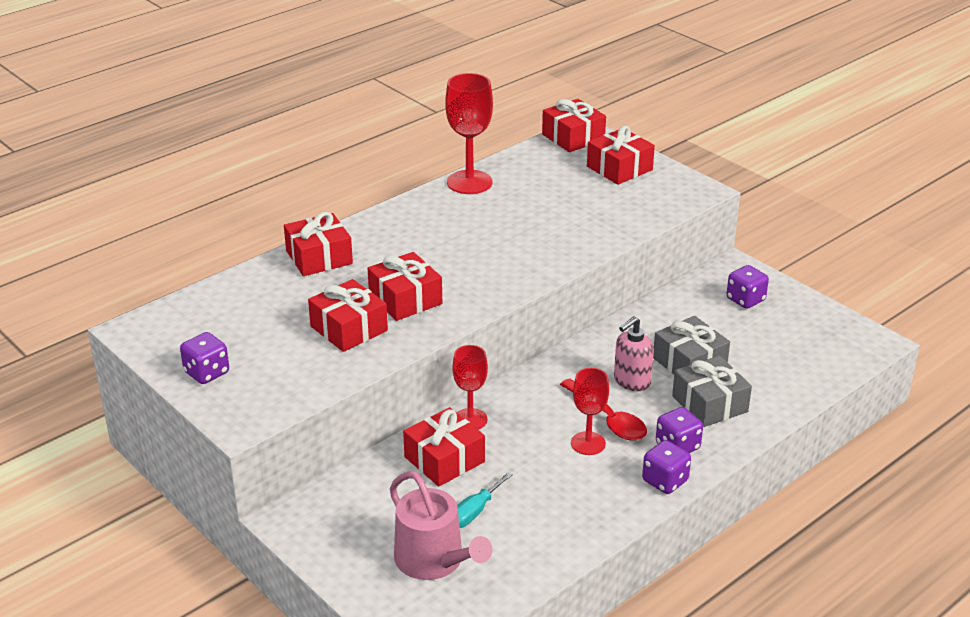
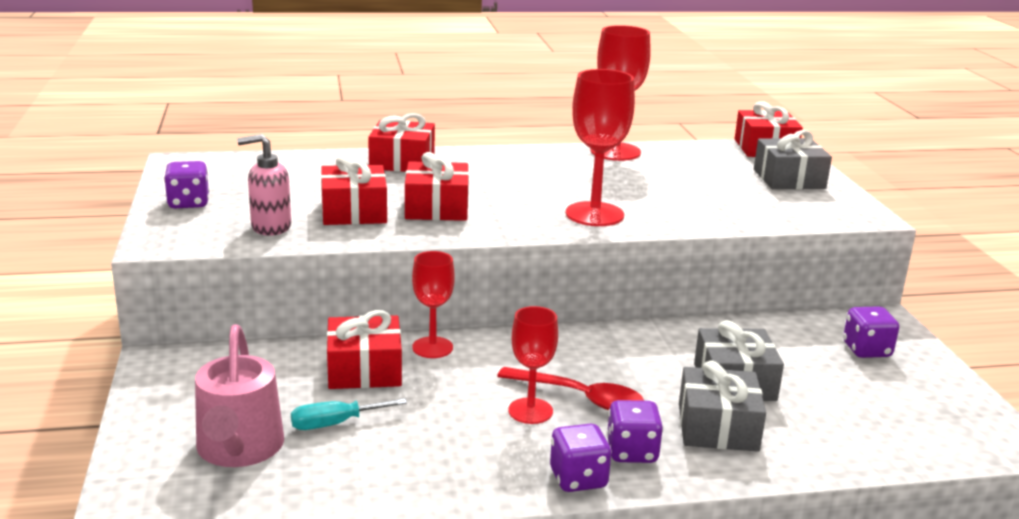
camera: 30 degrees right, 10 degrees down
red spoon [560,379,647,441] -> red spoon turned 60 degrees counterclockwise [497,367,644,410]
red gift [587,126,655,185] -> grey gift [754,130,832,189]
pink soap dispenser [614,316,654,391] -> pink soap dispenser moved to [237,134,291,236]
none -> red goblet [566,69,635,226]

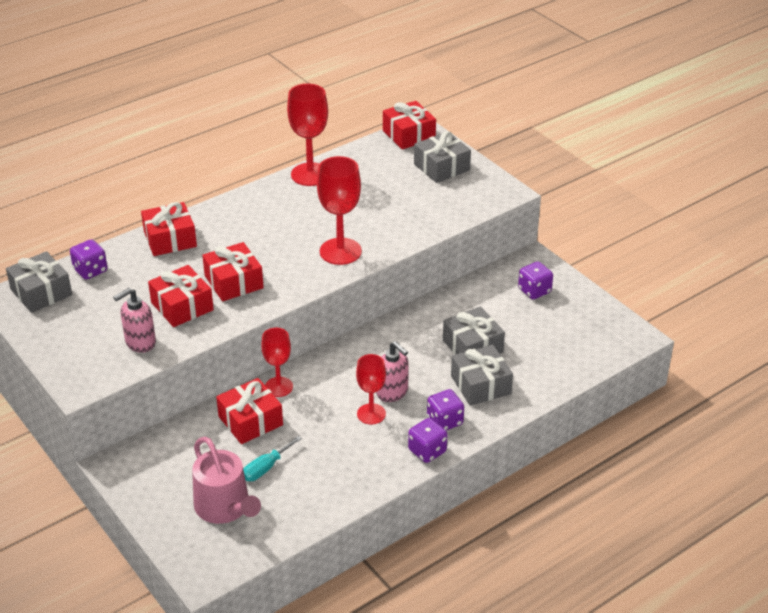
camera: 25 degrees left, 15 degrees up
purple dice [164,161,209,209] -> purple dice moved to [70,239,108,279]
red spoon [497,367,644,410] -> pink soap dispenser [376,341,409,402]
none -> grey gift [6,251,72,313]

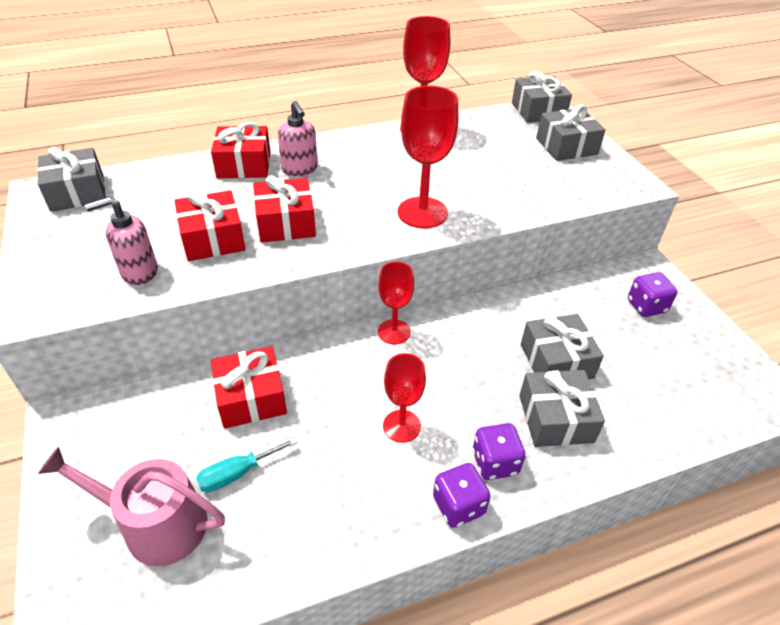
camera: 15 degrees right, 5 degrees up
purple dice [70,239,108,279] -> none
pink watering can [192,437,261,524] -> pink watering can turned 120 degrees clockwise [38,447,225,567]
red goblet [262,328,293,397] -> red goblet moved to [378,262,414,344]
pink soap dispenser [376,341,409,402] -> pink soap dispenser moved to [278,101,318,176]
red gift [383,101,436,149] -> grey gift [512,71,572,123]

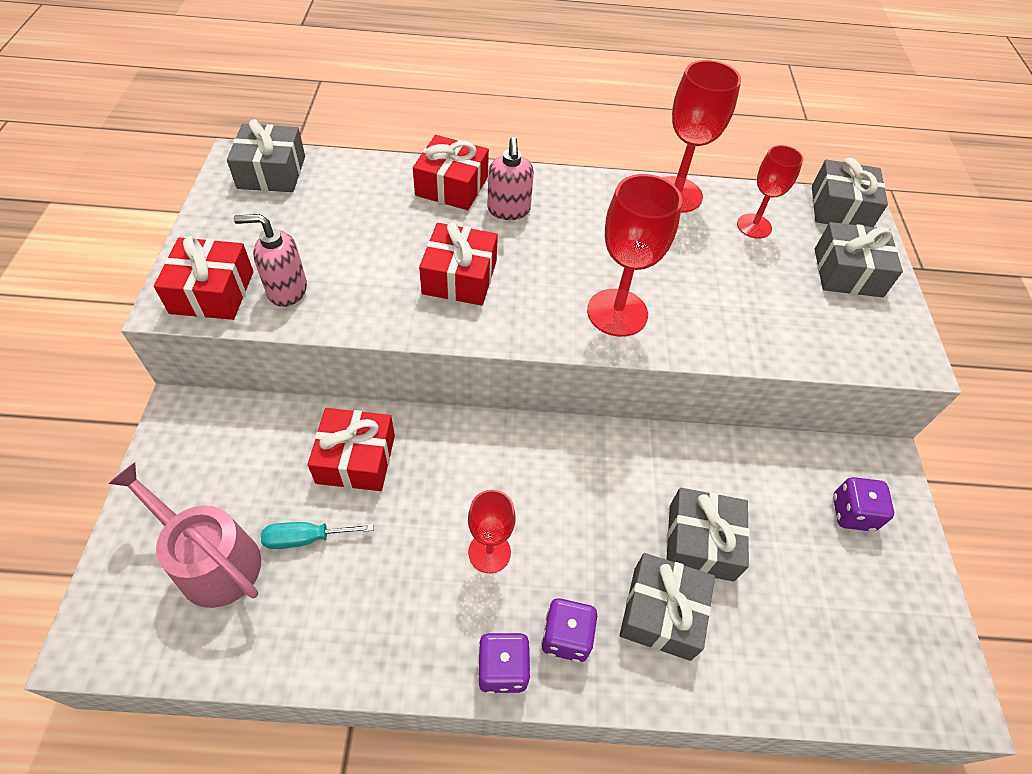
camera: 20 degrees right, 10 degrees up
red gift [175,190,245,261] -> red gift moved to [154,236,253,320]
red goblet [378,262,414,344] -> red goblet moved to [737,145,803,239]

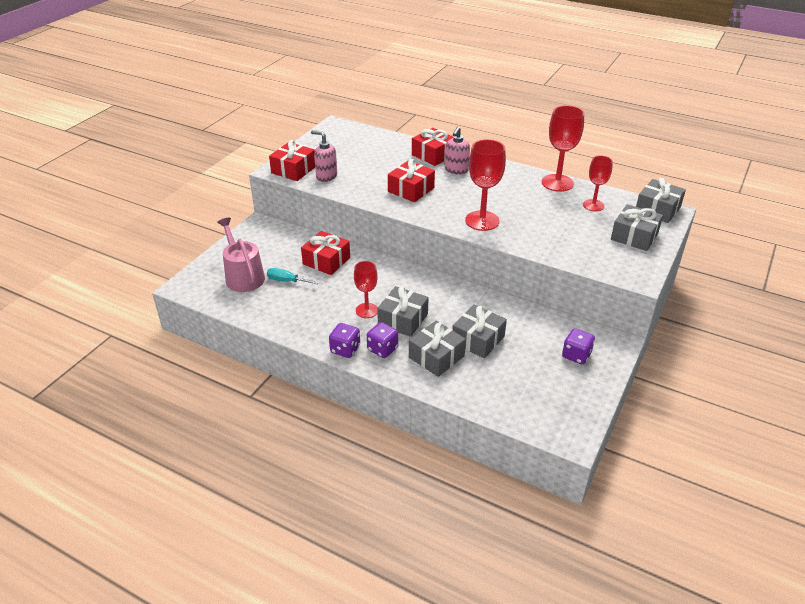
camera: 30 degrees right, 15 degrees down
grey gift [227,119,305,192] -> grey gift moved to [377,286,429,337]

